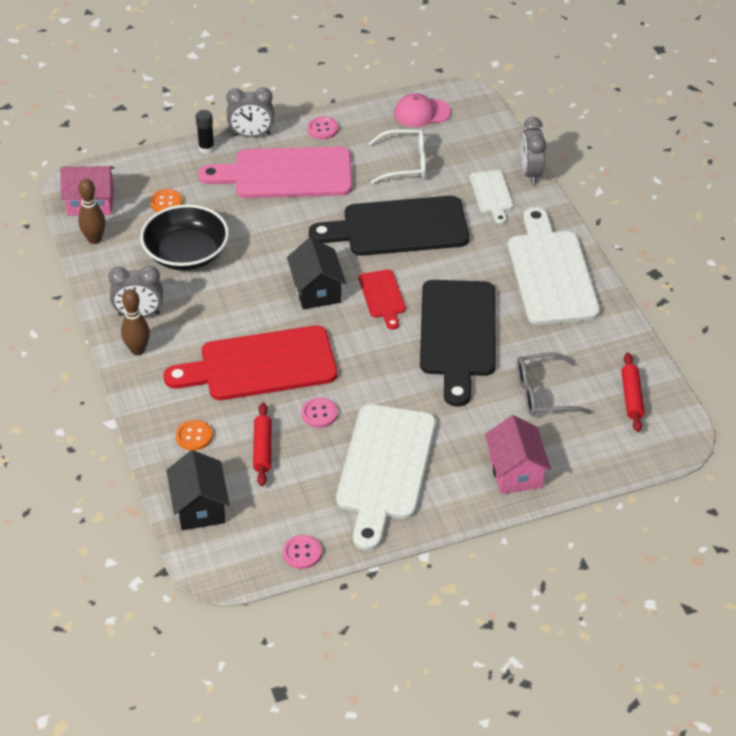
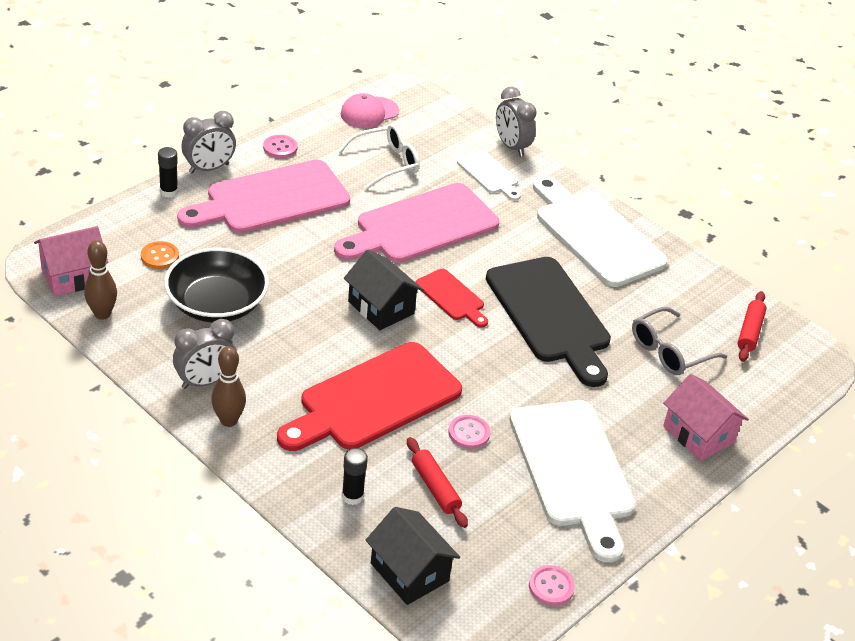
camera: 30 degrees left, 5 degrees down
orange button [176,420,213,451] -> black glue stick [342,448,368,505]
black cutting board [309,196,469,256] -> pink cutting board [334,183,499,263]
red rolling pin [621,353,645,432] -> red rolling pin turned 45 degrees clockwise [738,291,766,362]

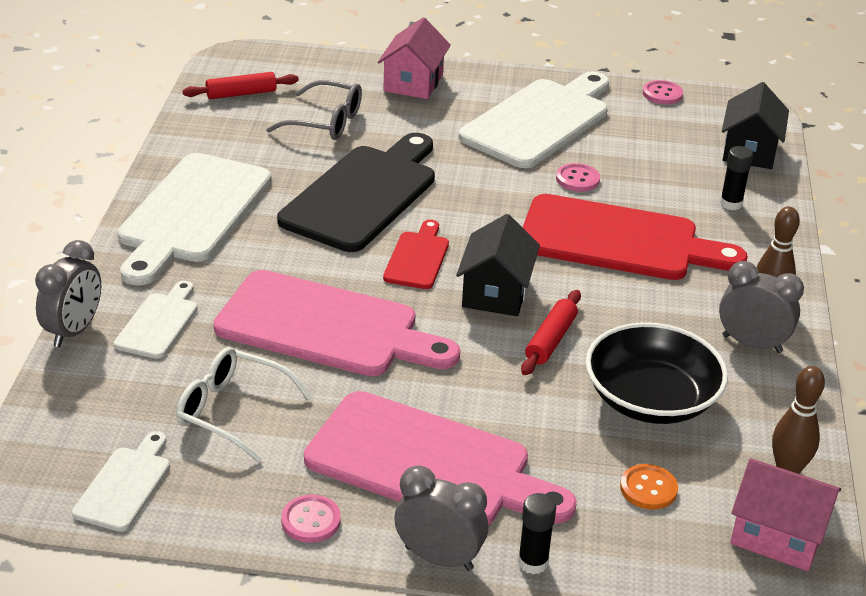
camera: 125 degrees left, 5 degrees down
pink cap [341,93,399,128] -> white cutting board [72,431,170,532]
red rolling pin [407,437,468,528] -> red rolling pin moved to [521,290,581,375]

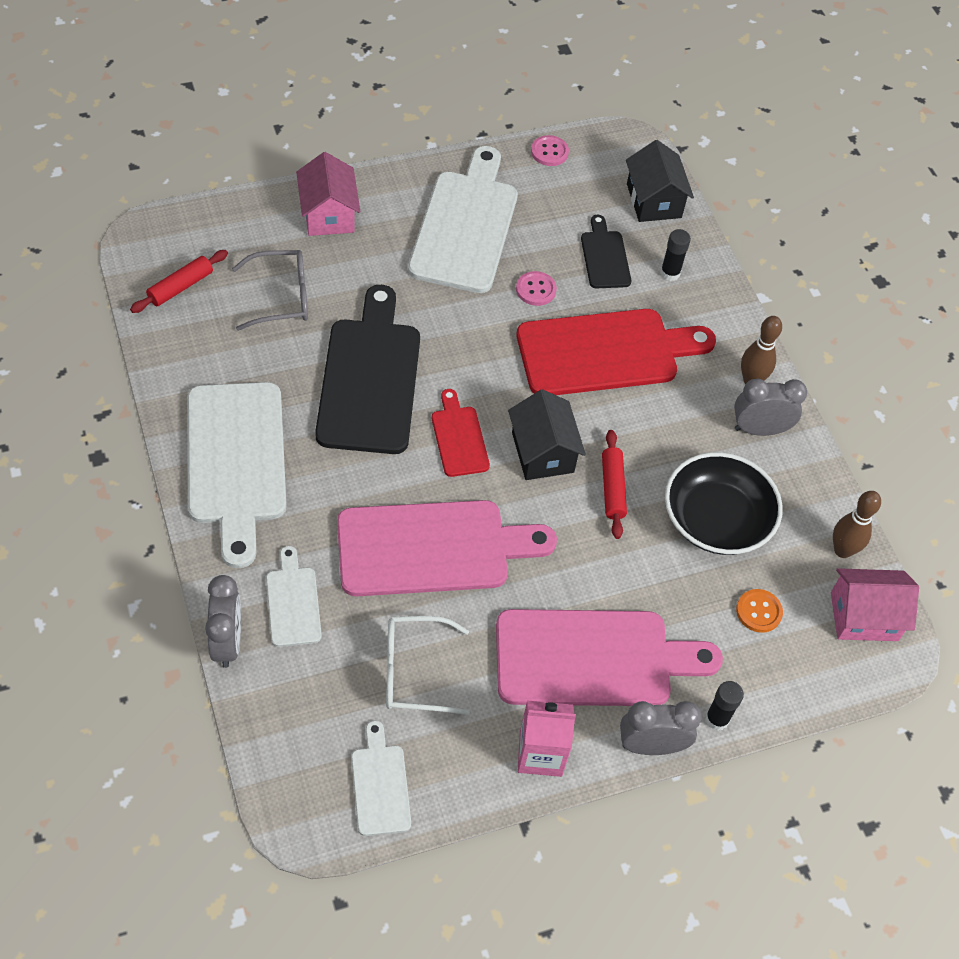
camera: 30 degrees left, 20 degrees up
pink button [281,495,341,543] -> pink carton [518,700,576,777]
none -> black cutting board [581,215,631,288]

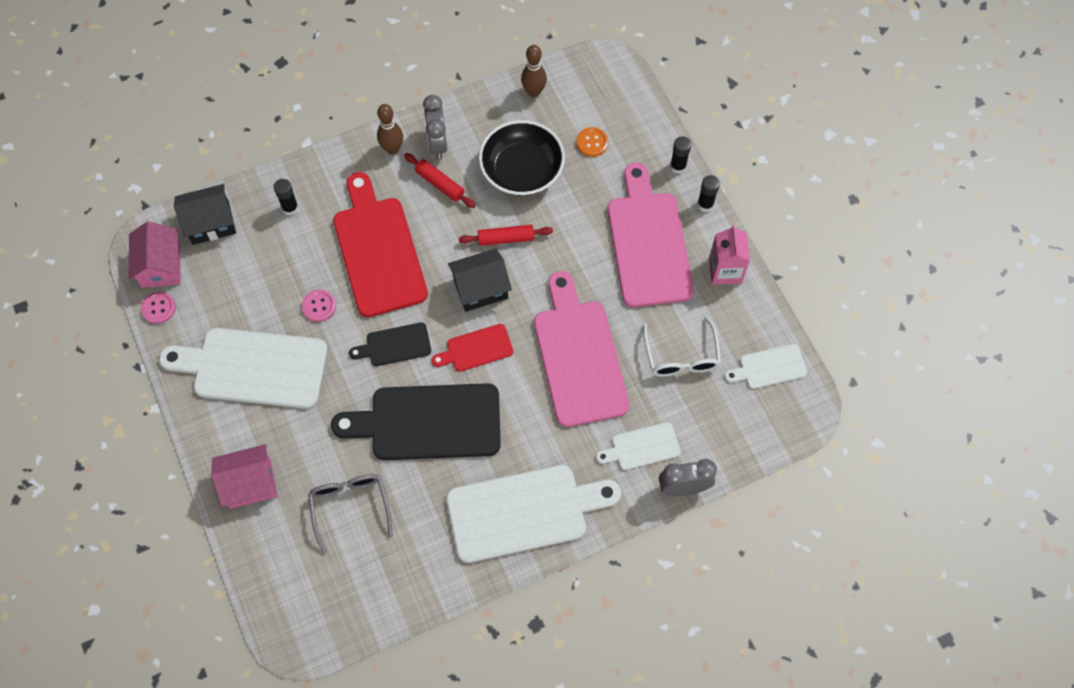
camera: 90 degrees left, 10 degrees up
red rolling pin [130,250,228,313] -> red rolling pin moved to [404,153,476,208]
black cutting board [581,215,631,288] -> black cutting board moved to [349,322,431,366]
grey clock [620,701,702,755] -> black glue stick [697,175,720,212]
pink house [831,568,919,641] -> pink house moved to [129,221,181,288]

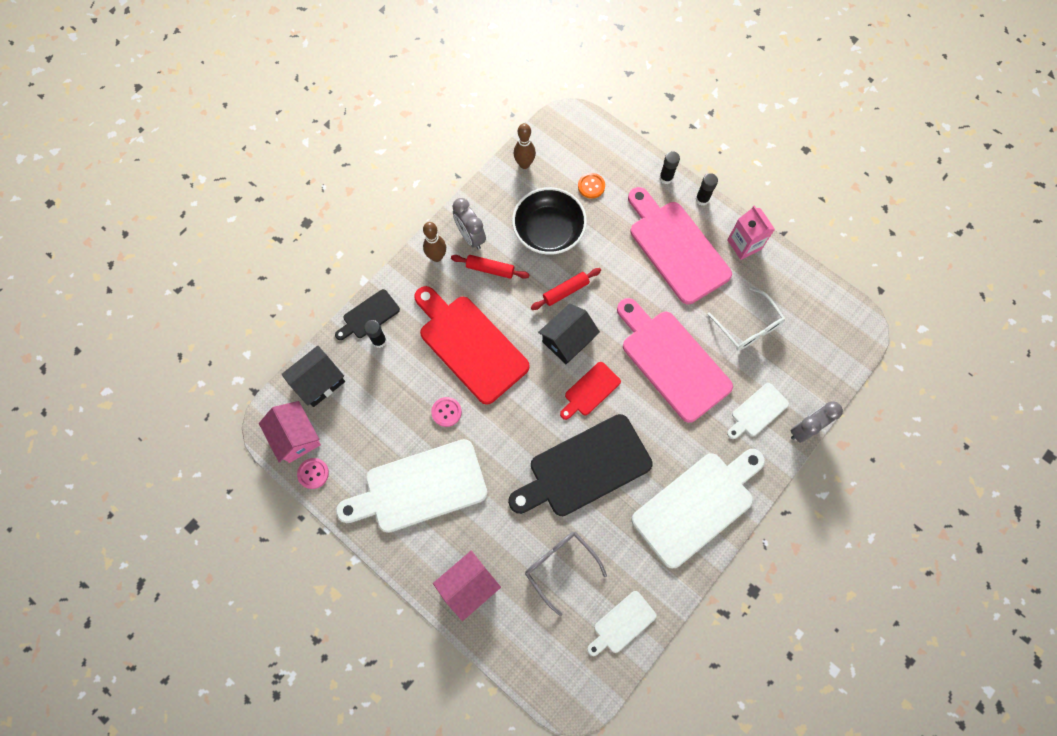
camera: 25 degrees left, 5 degrees up
black cutting board [349,322,431,366] -> black cutting board moved to [335,289,400,340]
white cutting board [725,344,807,389] -> white cutting board moved to [587,591,657,656]

